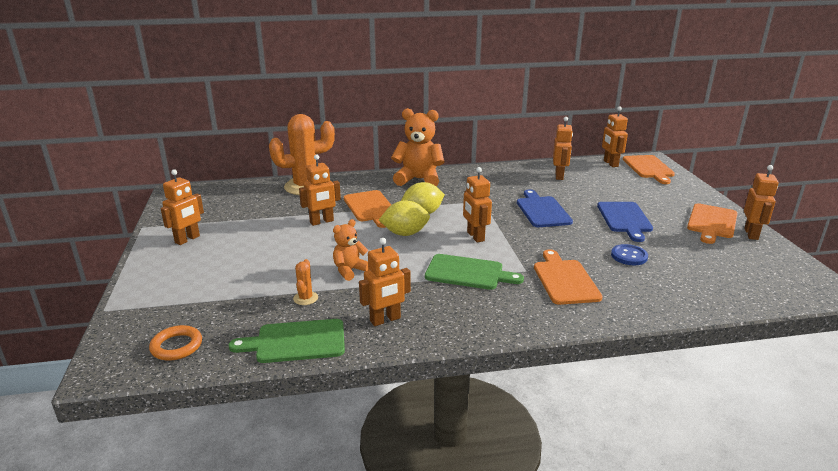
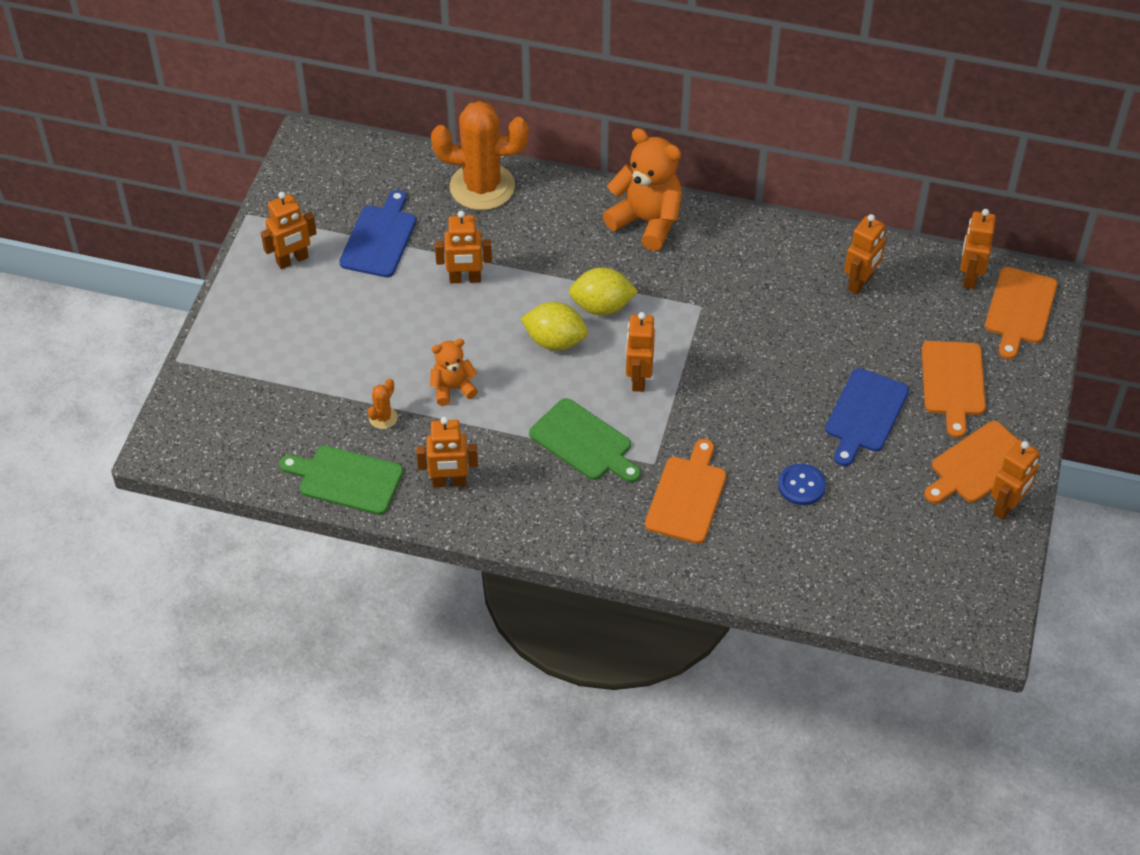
camera: 25 degrees right, 25 degrees up
orange ring [149,325,202,361] -> none
orange cutting board [344,190,391,228] -> orange cutting board moved to [922,341,986,438]
blue cutting board [517,190,573,227] -> blue cutting board moved to [339,190,416,277]

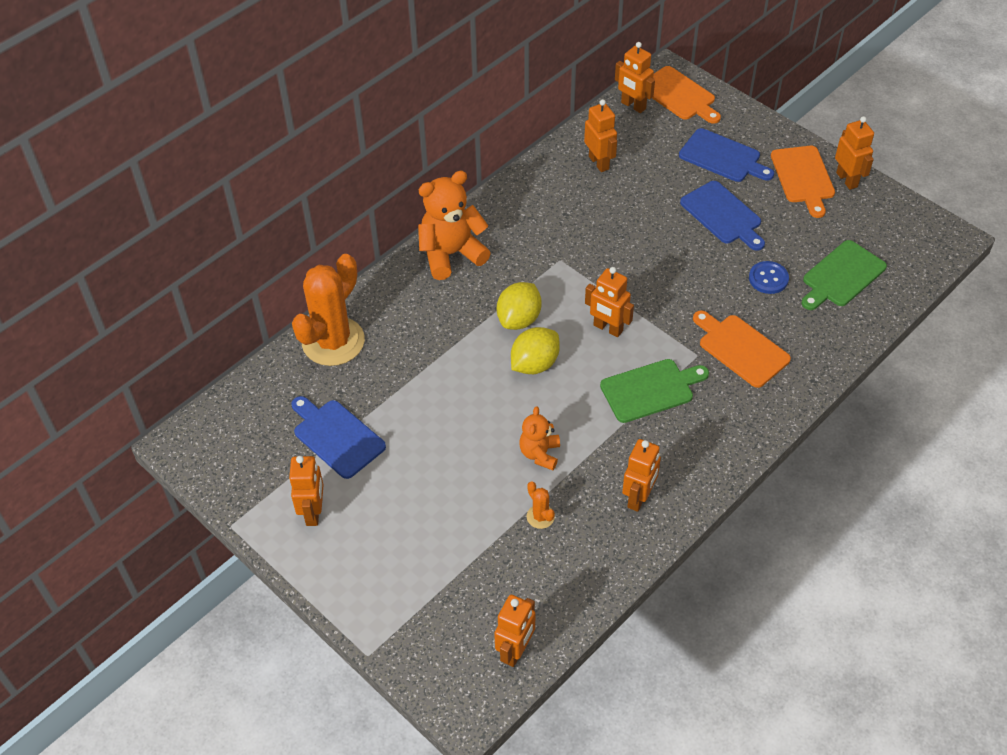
camera: 60 degrees left, 0 degrees up
green cutting board [279,446,403,515] -> green cutting board moved to [802,240,887,310]
orange robot [435,211,492,283] -> orange robot moved to [494,595,535,667]
orange cutting board [922,341,986,438] -> blue cutting board [679,128,774,182]

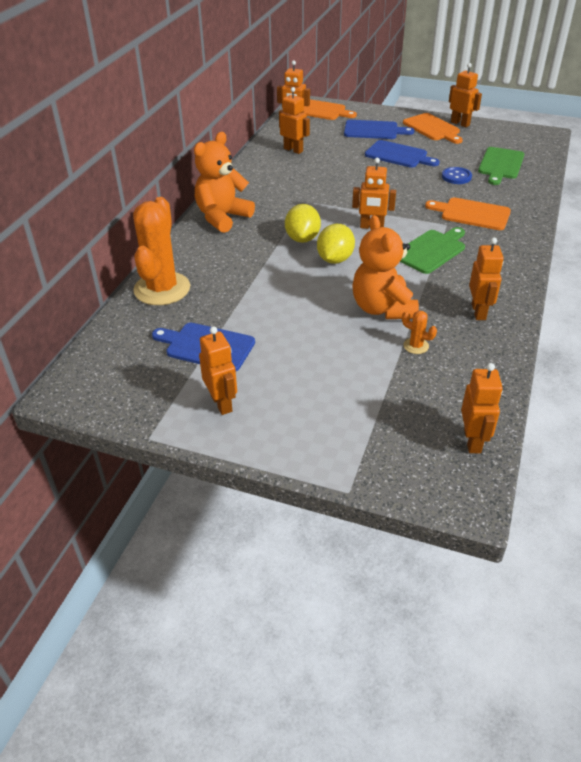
camera: 25 degrees left, 10 degrees down
orange teddy bear [519,406,560,470] -> orange teddy bear [352,215,419,319], size x1.77

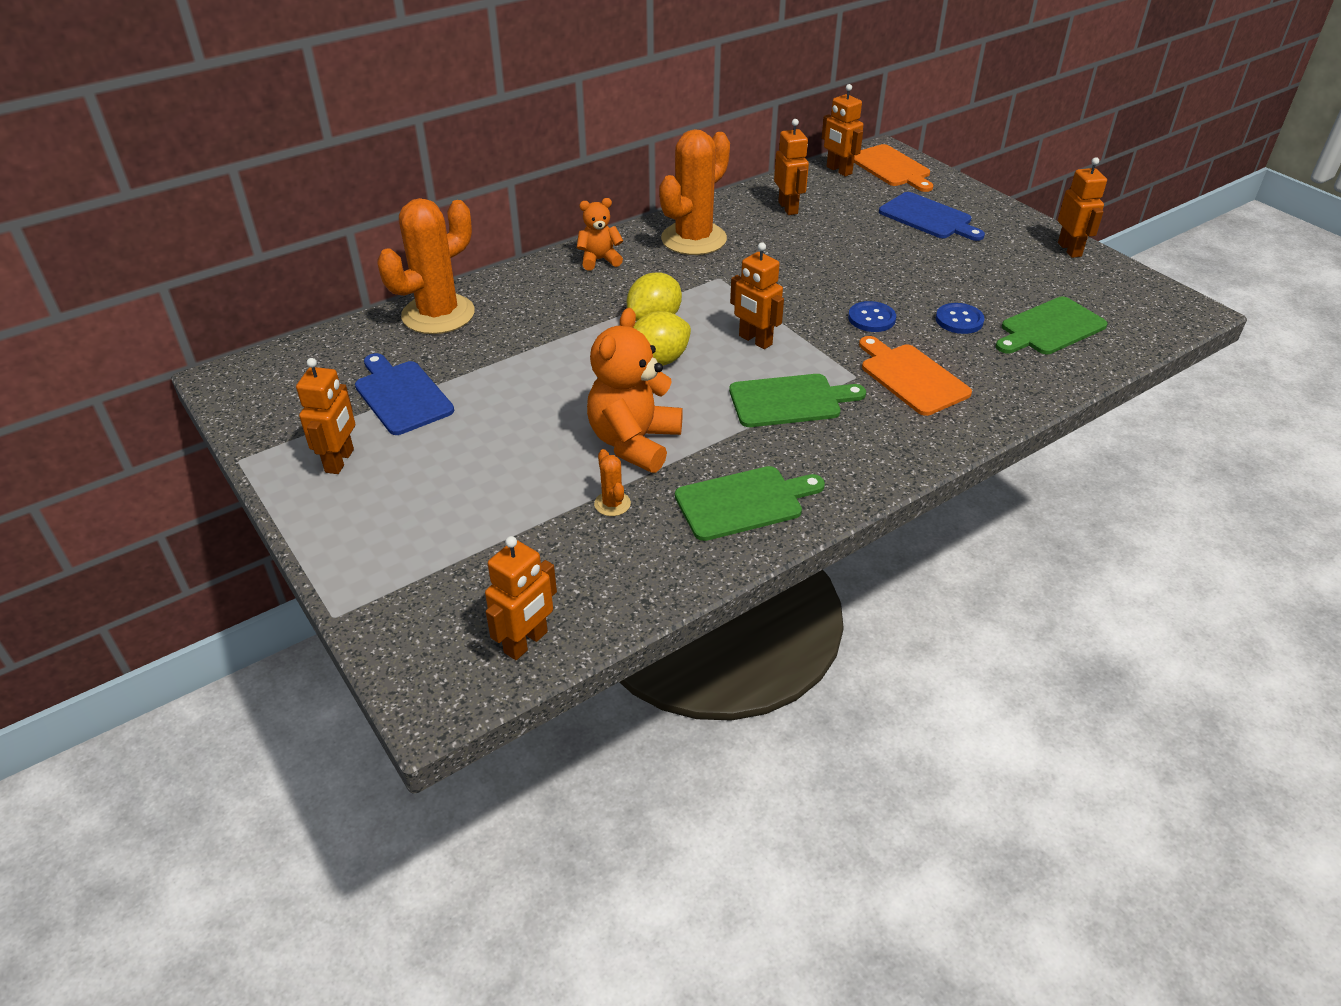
camera: 35 degrees right, 0 degrees up
orange teddy bear [194,132,255,233] -> orange teddy bear [577,198,623,270], size x0.56
blue cutting board [365,140,440,168] -> none
orange cutting board [403,113,463,144] -> none
orange robot [469,237,504,320] -> green cutting board [675,466,825,541]
none -> orange cactus [659,129,730,255]
none -> blue button [848,301,896,332]

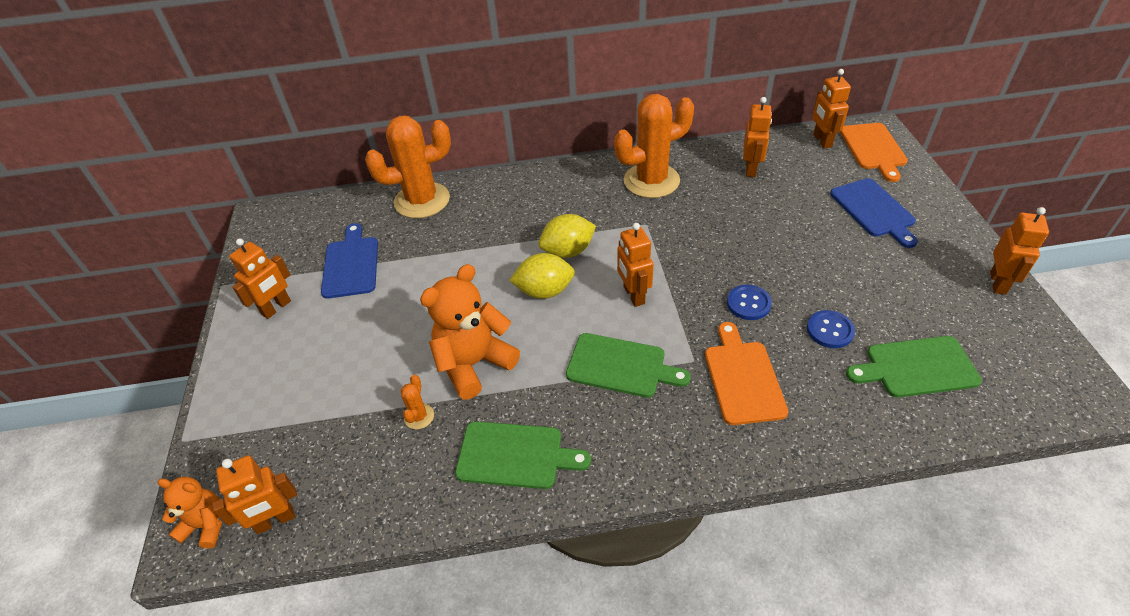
camera: 30 degrees right, 5 degrees up
orange teddy bear [577,198,623,270] -> orange teddy bear moved to [157,477,222,548]

